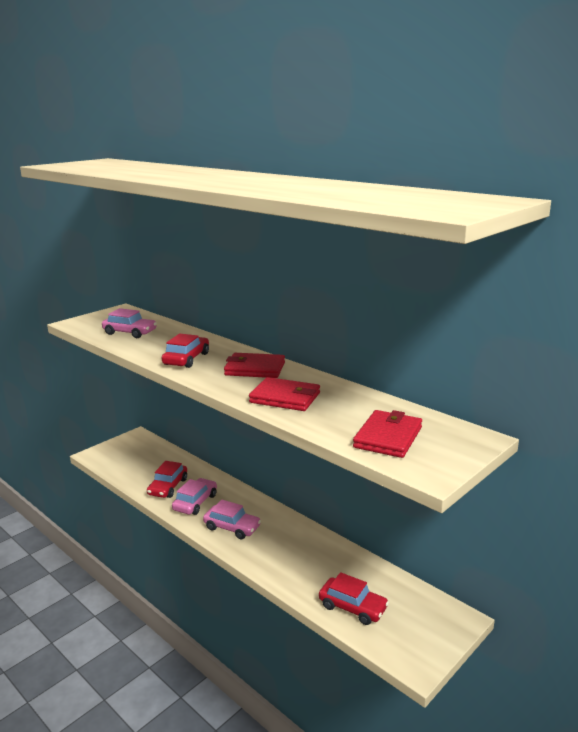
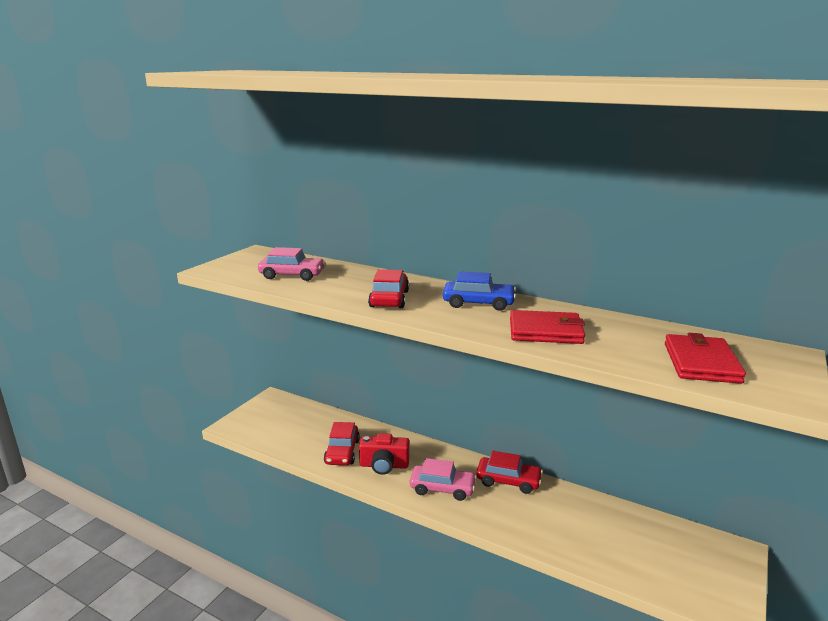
camera: 15 degrees left, 0 degrees up
pink car [172,478,217,515] -> red camera [359,433,410,475]
red wallet [224,353,285,378] -> blue car [443,271,516,311]
red car [319,572,389,625] -> red car moved to [476,451,543,494]

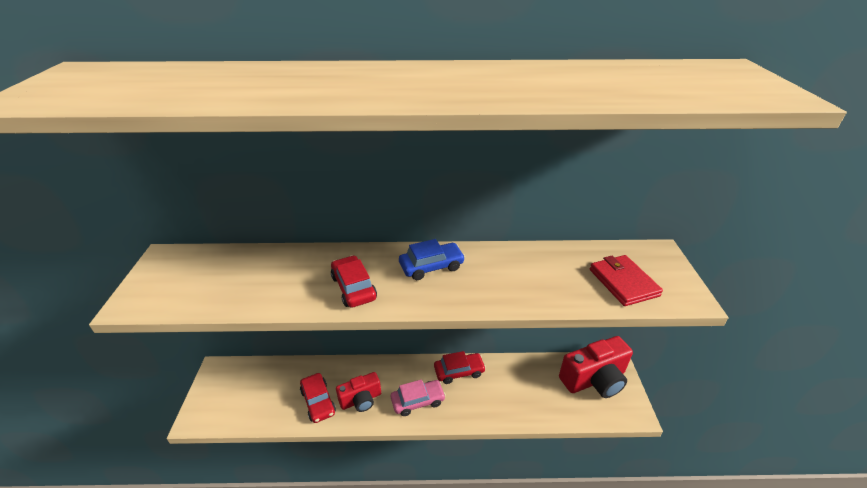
camera: 30 degrees left, 15 degrees up
pink car [258,247,325,281] -> none
red wallet [510,310,585,344] -> none
none -> red camera [559,336,633,398]

